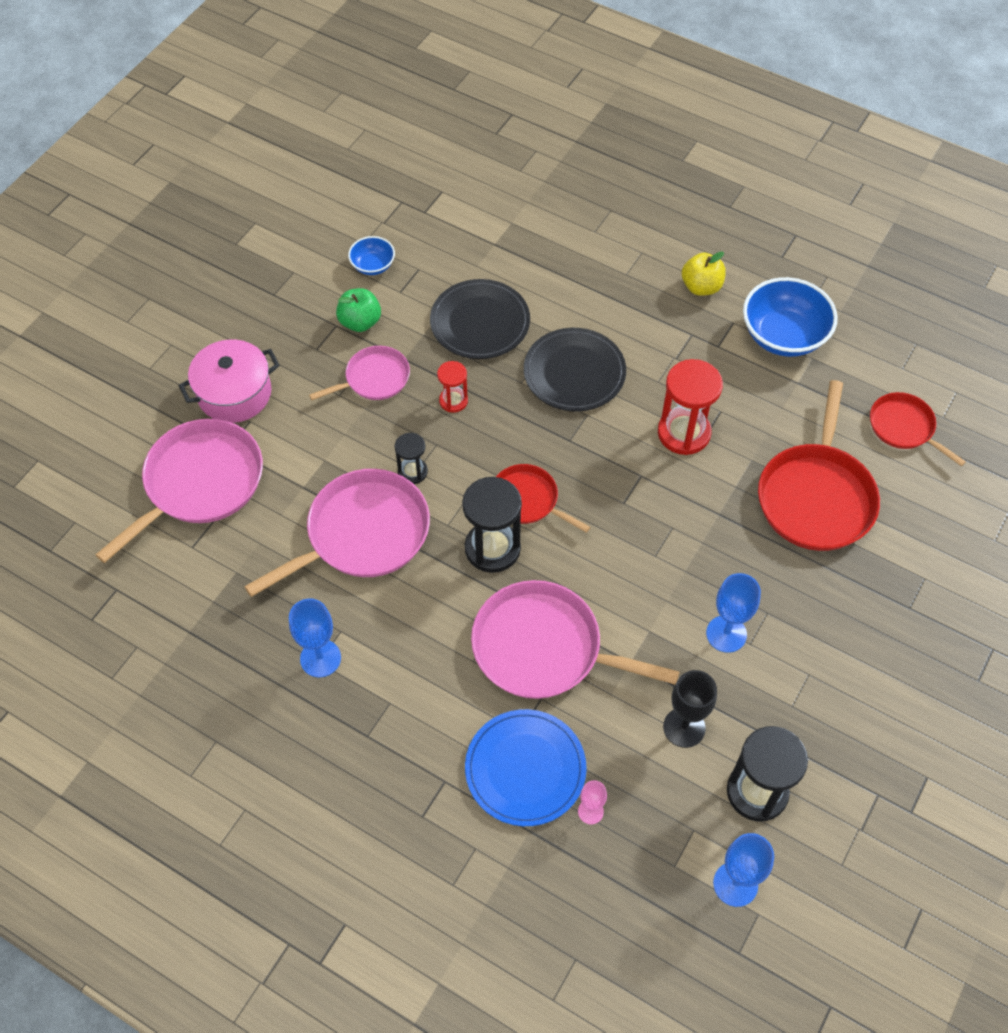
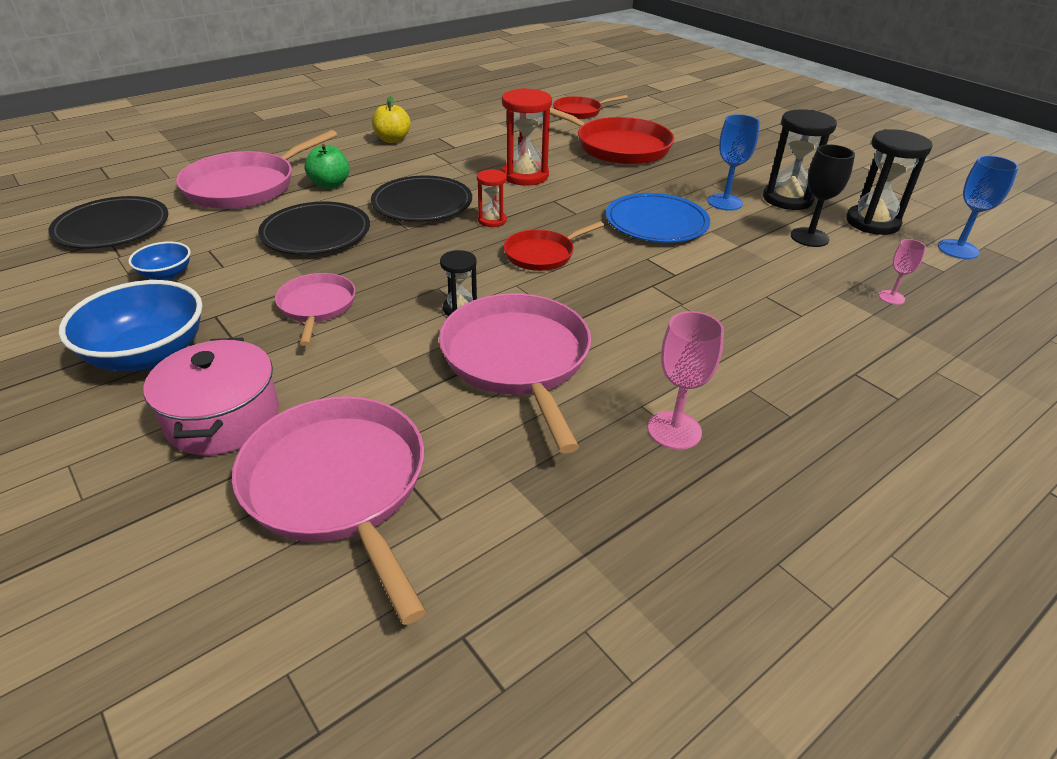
camera: 70 degrees left, 20 degrees down
blue goblet [289,598,341,677] -> pink goblet [648,311,724,450]
green apple [336,288,381,332] -> green apple moved to [305,144,349,189]
red hourglass [437,361,468,413] -> red hourglass moved to [477,169,507,227]
black hourglass [462,477,522,573] -> black hourglass moved to [763,109,837,210]
blue plate [465,709,587,826] -> blue plate moved to [606,193,710,243]
pink pan [471,580,680,699] -> pink pan moved to [176,130,337,209]
blue bowl [743,277,838,357] -> blue bowl moved to [59,280,203,371]
none -> black plate [48,196,168,249]

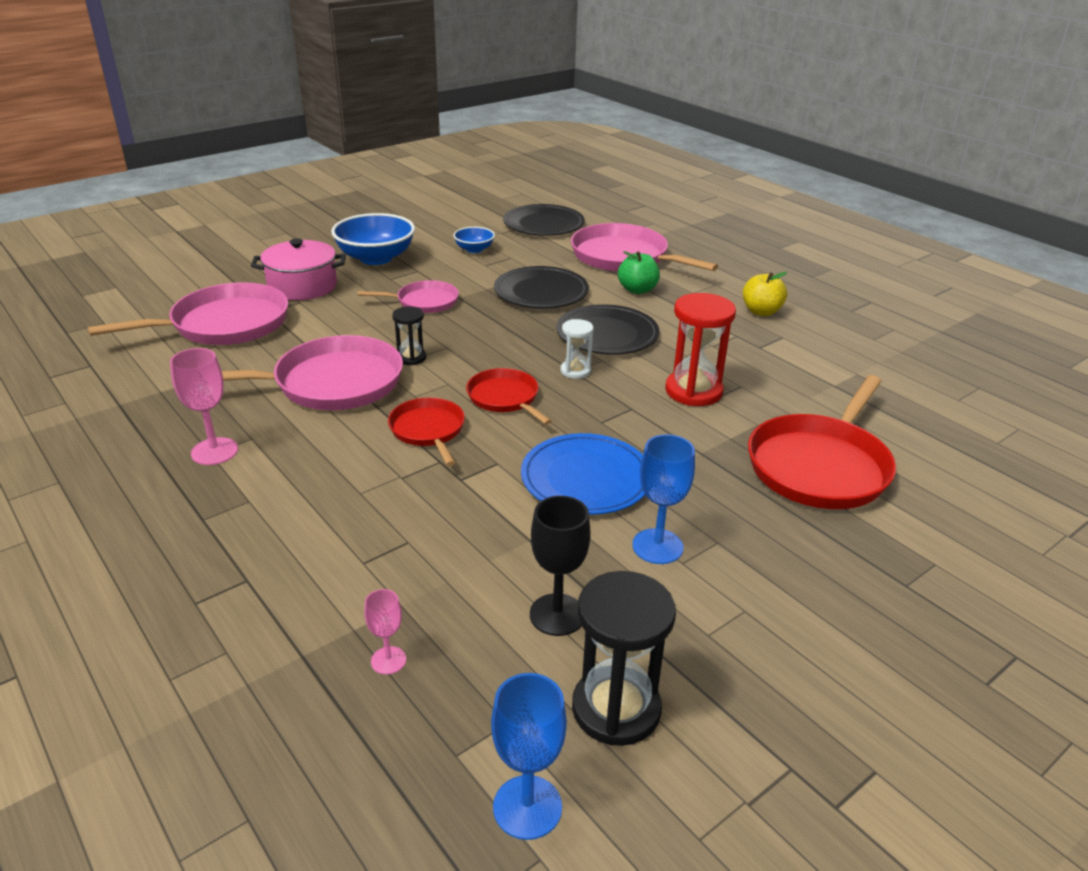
camera: 90 degrees right, 5 degrees down
red hourglass [477,169,507,227] -> white hourglass [561,319,594,379]
red pan [553,95,628,119] -> red pan moved to [388,397,465,466]
black hourglass [763,109,837,210] -> none

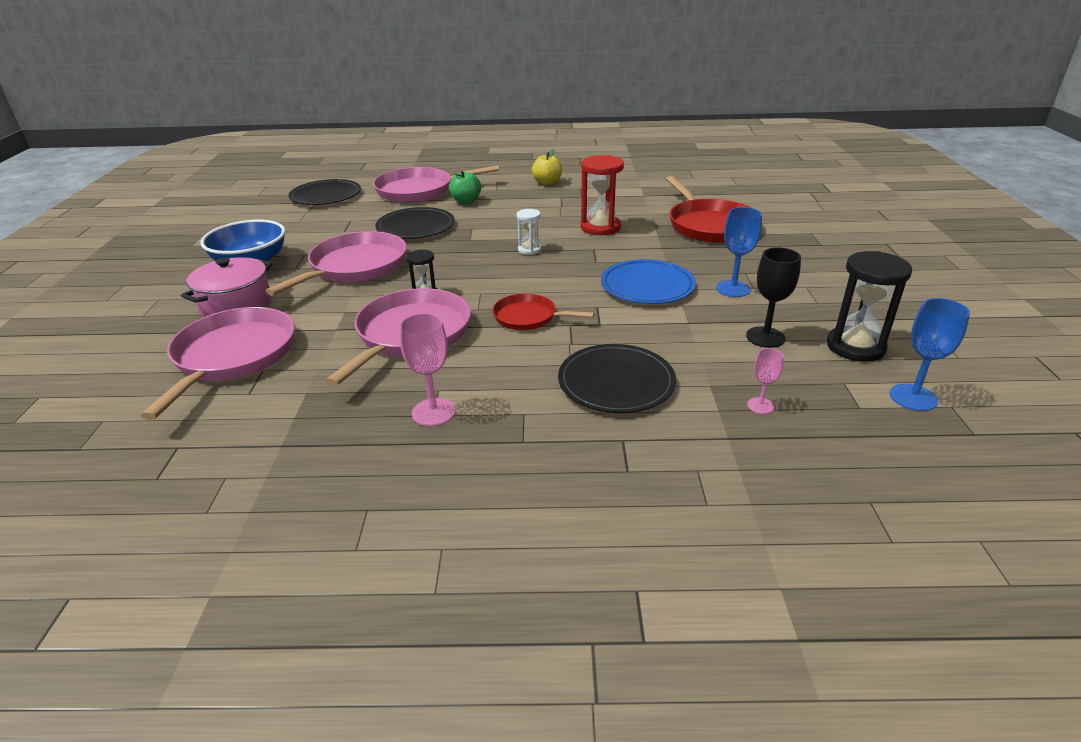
camera: 50 degrees left, 0 degrees up
pink pan [358,280,459,313] -> pink pan [265,231,407,296], size x1.77
blue bowl [453,227,495,253] -> none
red pan [466,368,552,425] -> none
black plate [556,304,660,355] -> black plate moved to [558,344,676,413]

